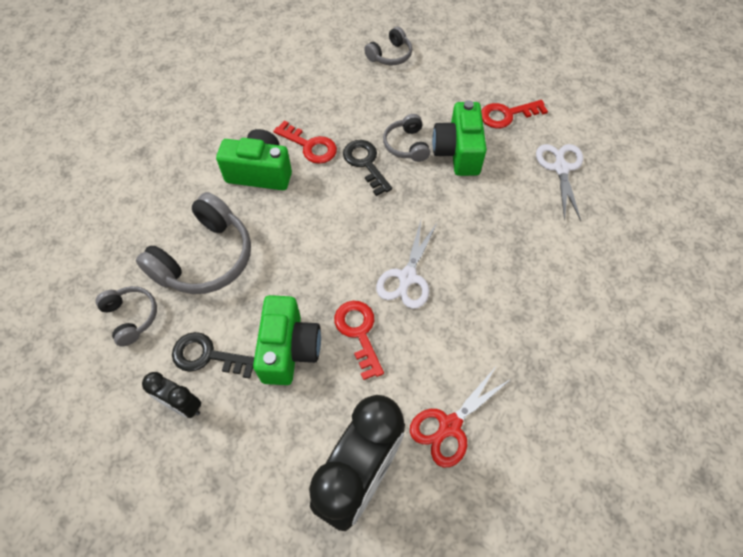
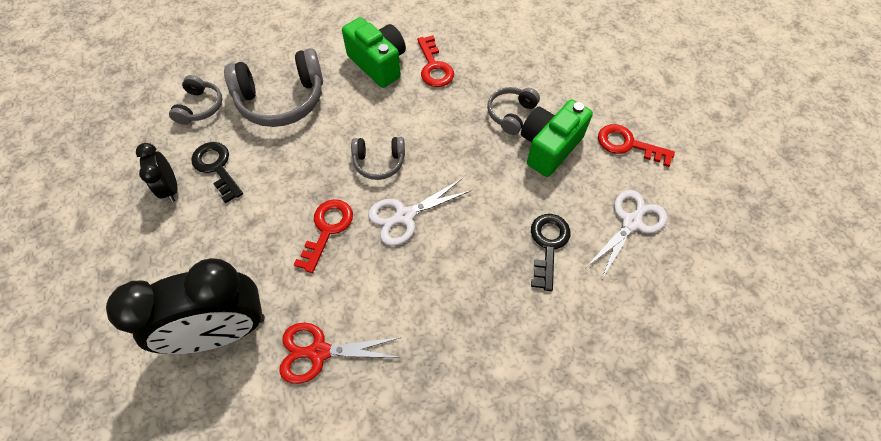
camera: 40 degrees right, 0 degrees up
green camera [253,295,321,385] -> none
black key [343,140,392,196] -> black key moved to [531,214,571,291]
grey headphones [364,27,412,65] -> grey headphones moved to [351,137,405,180]

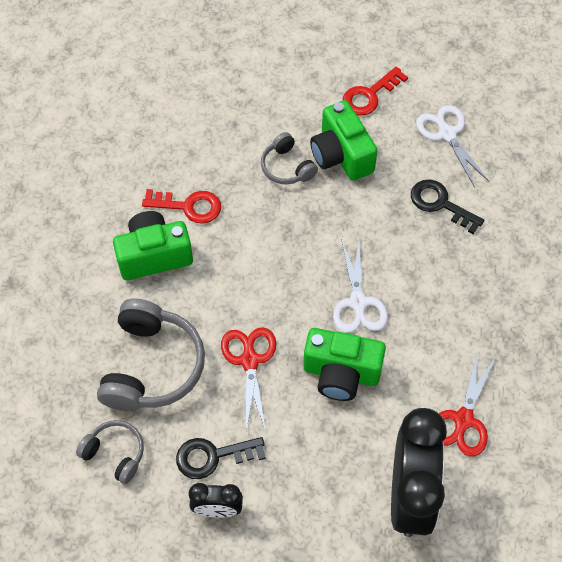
camera: 65 degrees left, 0 degrees up
red key [294,199,353,273] -> green camera [303,328,386,401]
grey headphones [351,137,405,180] -> none
none -> red scissors [221,327,276,431]

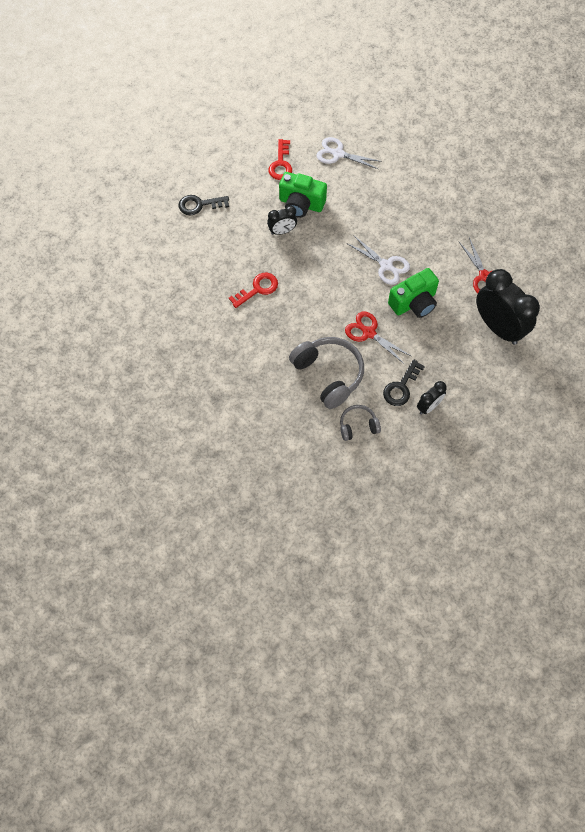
camera: 45 degrees left, 5 degrees up
green camera [113,211,193,280] -> none
grey headphones [261,132,318,184] -> black clock [267,206,297,235]
black key [411,179,485,234] -> black key moved to [179,195,229,215]

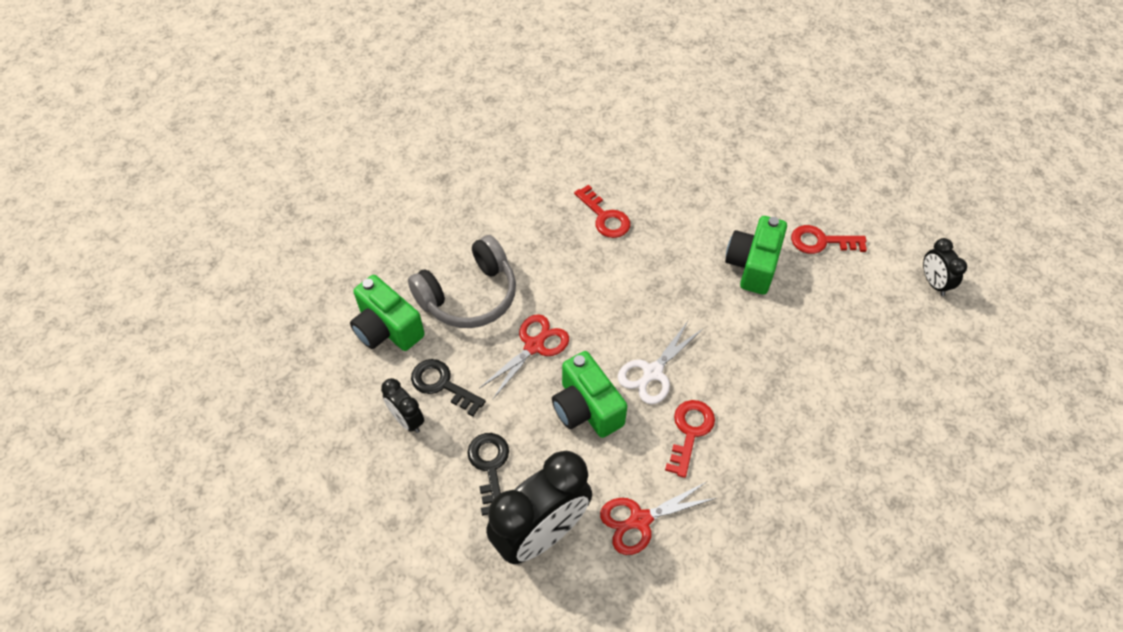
camera: 90 degrees right, 10 degrees down
black key [179,195,229,215] -> black key moved to [467,433,509,516]
black clock [267,206,297,235] -> black clock moved to [923,238,967,296]
white scissors [317,137,382,169] -> none
grey headphones [340,405,381,441] -> green camera [350,275,425,351]
none -> red key [665,400,715,478]

